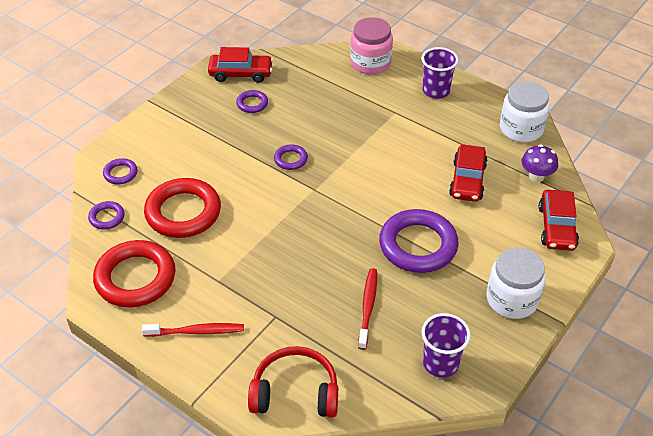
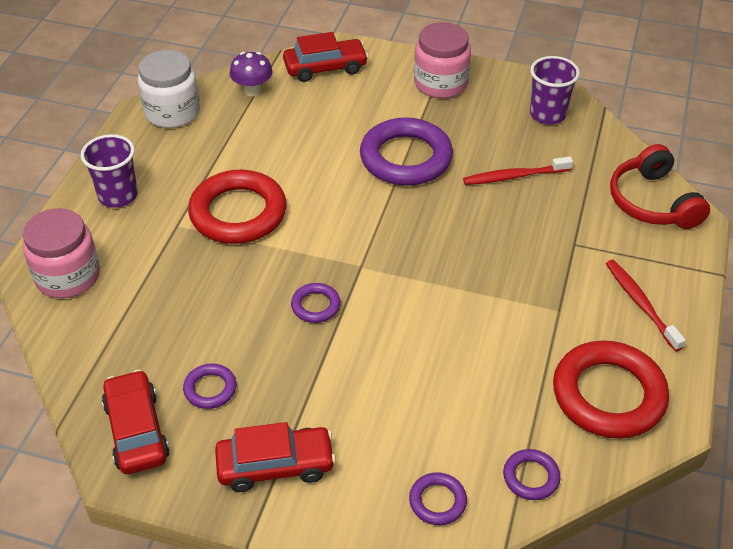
camera: 110 degrees left, 0 degrees up
red ring [144,178,221,238] -> red ring moved to [188,170,287,244]
red car [449,144,488,202] -> red car moved to [215,422,336,492]
white jar [486,247,546,319] -> pink jar [414,22,471,98]

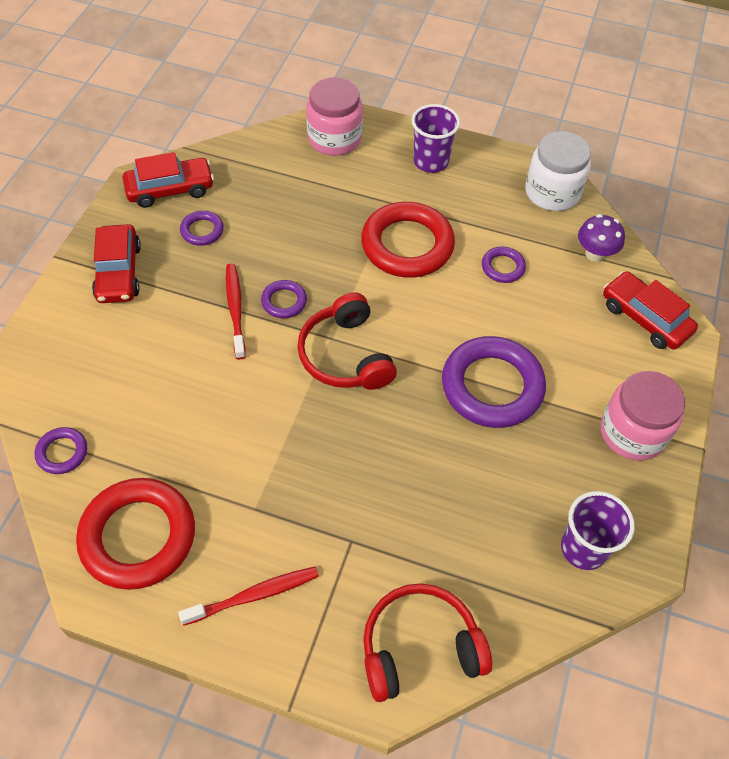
camera: 90 degrees right, 10 degrees up
red car [283,32,368,82] -> red car turned 150 degrees clockwise [603,271,698,350]
purple ring [409,472,467,525] -> purple ring moved to [482,247,526,283]
red toothbrush [463,157,573,185] -> red toothbrush moved to [226,263,246,360]
none -> red headphones [297,293,397,390]

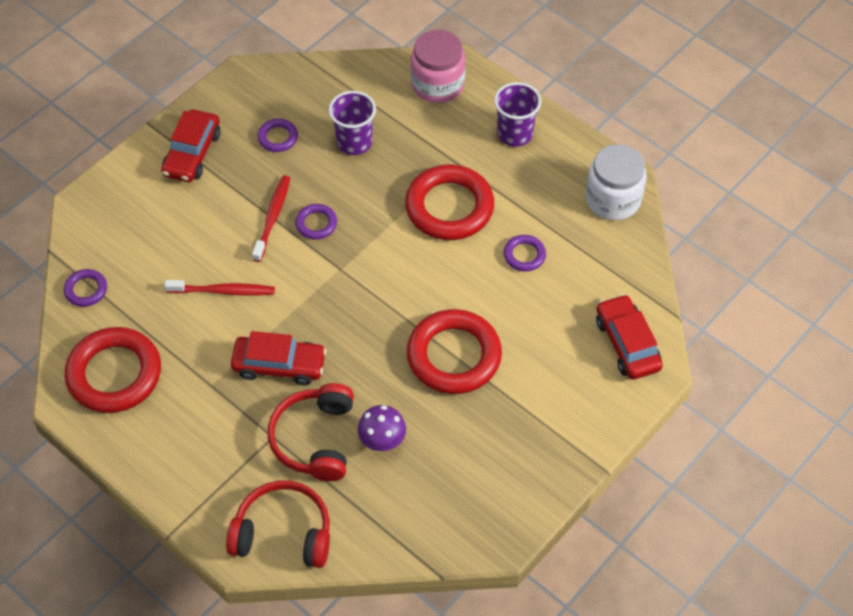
camera: 25 degrees right, 0 degrees up
red car [123,152,214,208] -> red car moved to [231,331,327,385]
red toothbrush [178,566,319,626] -> red toothbrush moved to [164,280,275,295]
red headphones [297,293,397,390] -> red headphones moved to [268,383,354,481]
purple ring [442,336,546,428] -> red ring [407,309,502,394]
purple cup [561,491,635,570] -> purple cup moved to [329,91,376,155]
purple mushroom [578,214,625,262] -> purple mushroom moved to [358,405,406,451]
pink jar [601,371,685,461] -> none

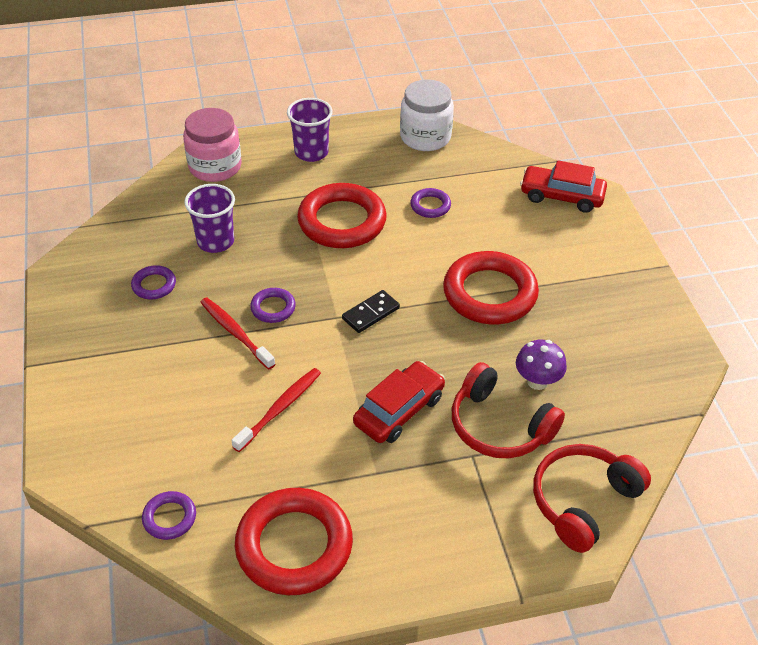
camera: 55 degrees left, 10 degrees down
red car [161,109,220,182] -> none
none -> black domino [342,290,400,333]

